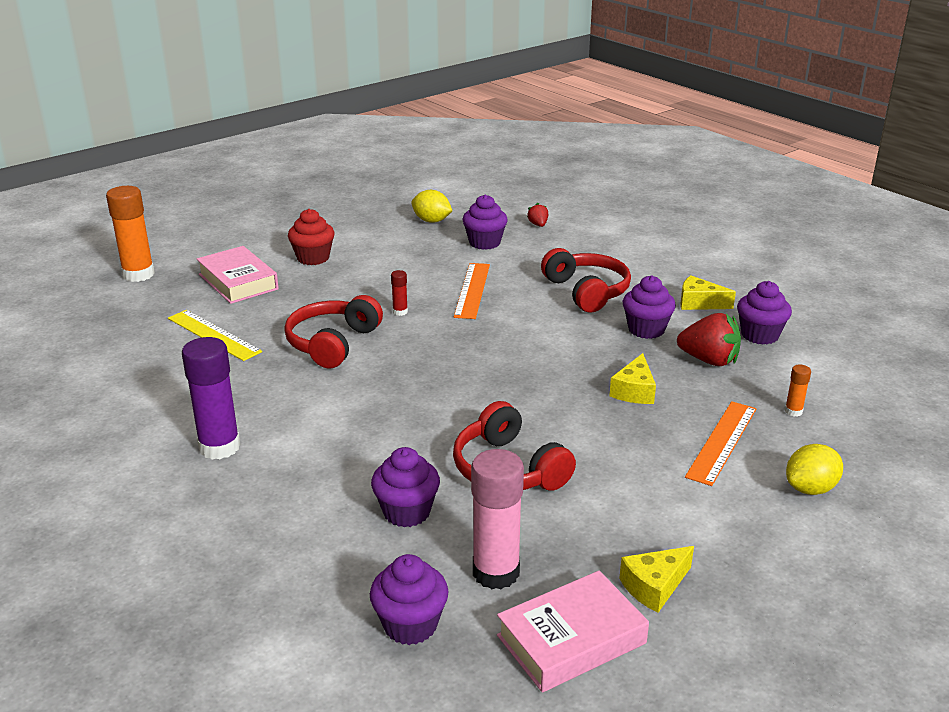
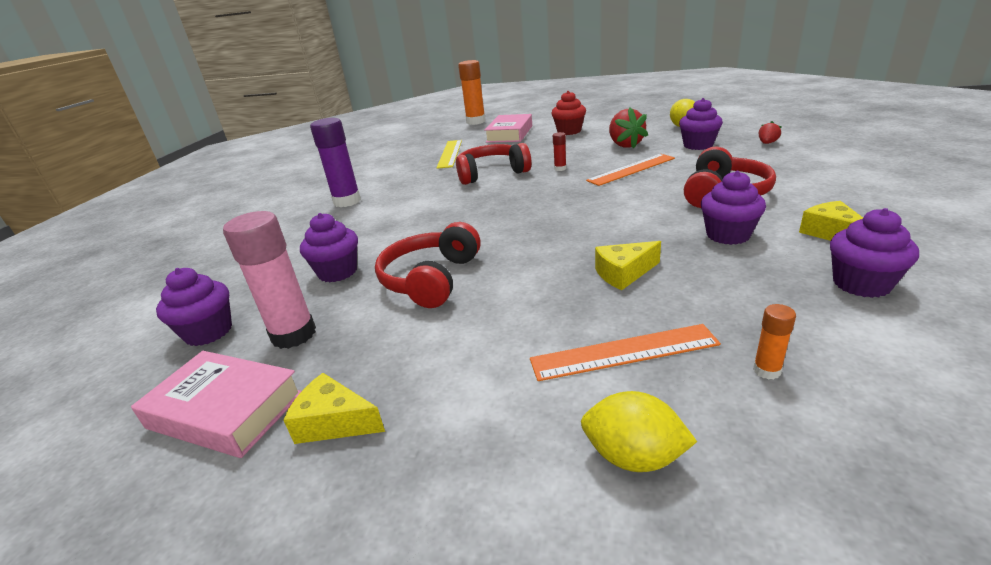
camera: 55 degrees right, 0 degrees up
red strawberry [677,313,741,366] -> red strawberry moved to [609,107,648,149]

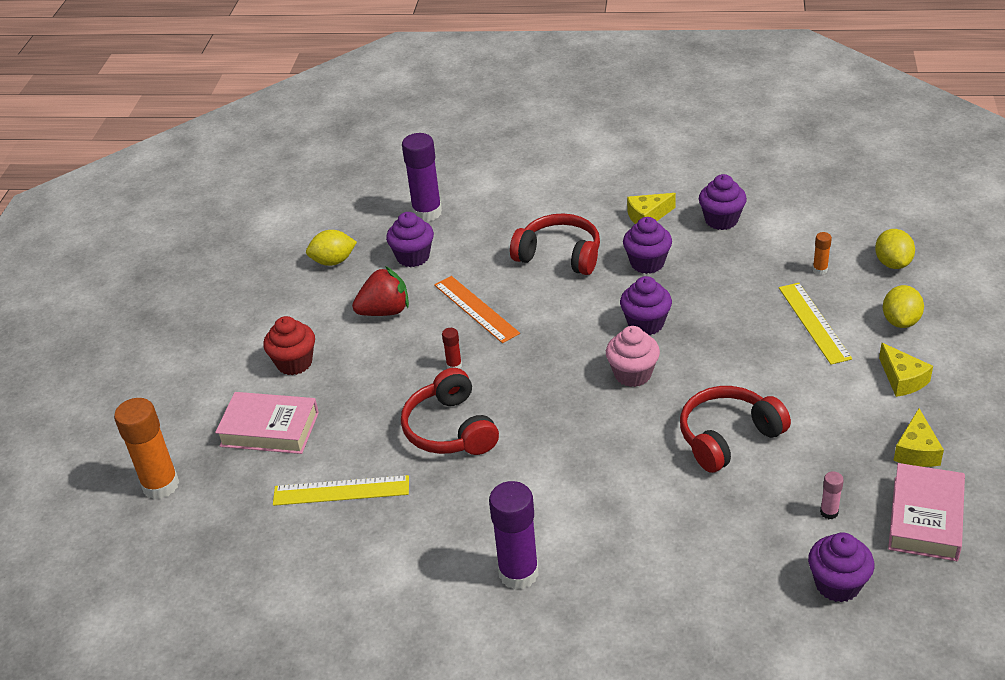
camera: 95 degrees left, 10 degrees up
pink glue stick [223,211,316,349] -> pink glue stick [820,471,844,519], size x0.45
purple cupcake [300,213,358,282] -> purple cupcake moved to [620,276,672,335]
red headphones [375,222,481,308] -> red headphones turned 135 degrees clockwise [680,386,791,473]
orange ruler [530,324,721,381] -> yellow ruler [779,283,852,365]
yellow cheese [595,241,661,290] -> yellow cheese moved to [879,343,933,397]
red strawberry [759,121,782,144] -> purple glue stick [402,133,442,222]
none -> pink cupcake [606,326,660,387]
none -> yellow lemon [875,229,915,269]

